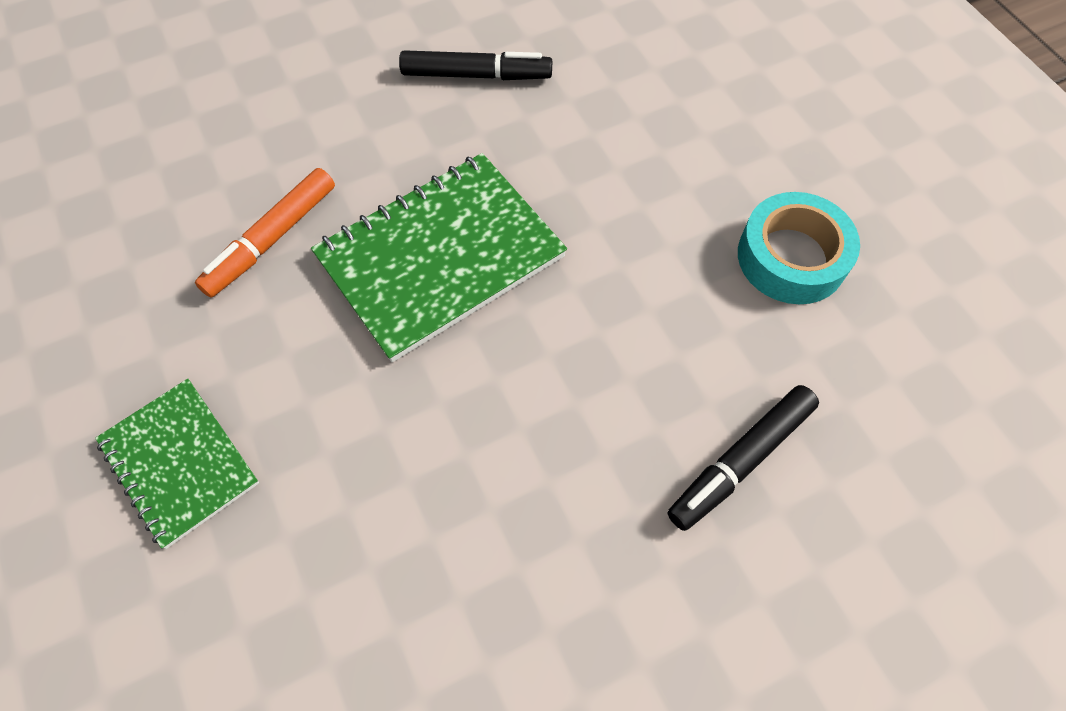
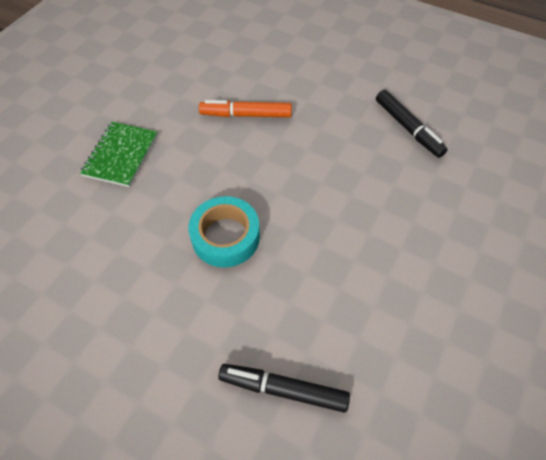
camera: 55 degrees right, 5 degrees down
green notebook [311,153,567,362] -> none
turquoise tape [738,192,860,304] -> turquoise tape moved to [189,196,260,268]

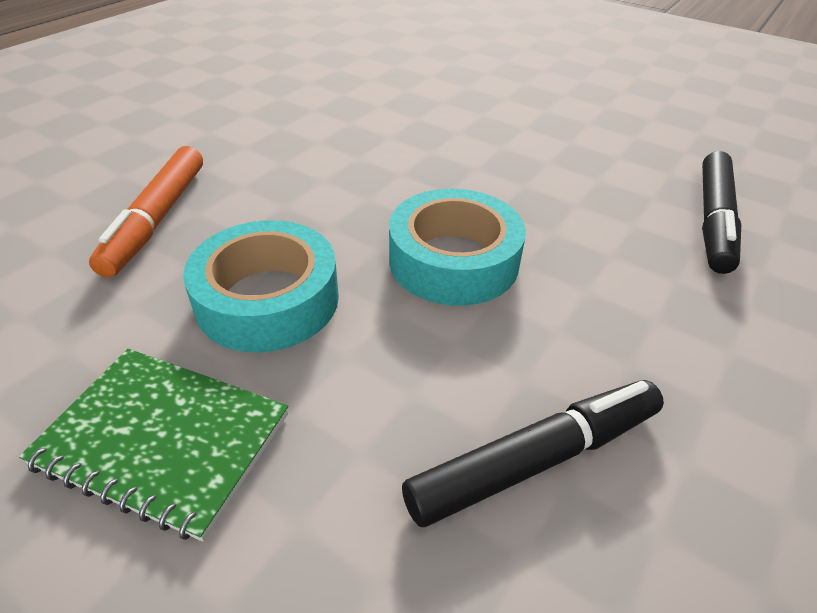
camera: 85 degrees left, 15 degrees down
black marker [376,90,448,158] -> black marker moved to [402,380,664,527]
none -> turquoise tape [183,220,339,352]

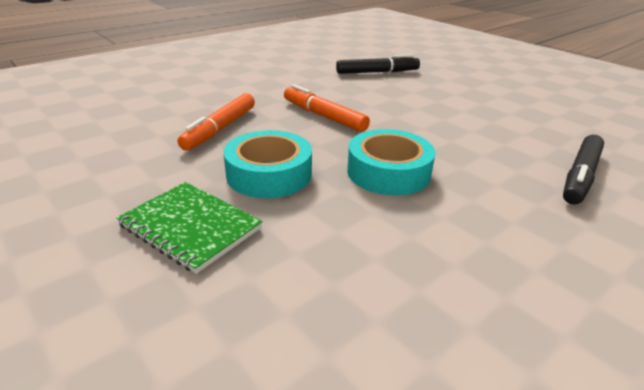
camera: 15 degrees right, 10 degrees down
black marker [402,380,664,527] -> black marker moved to [336,54,420,74]
none -> orange marker [284,84,370,132]

